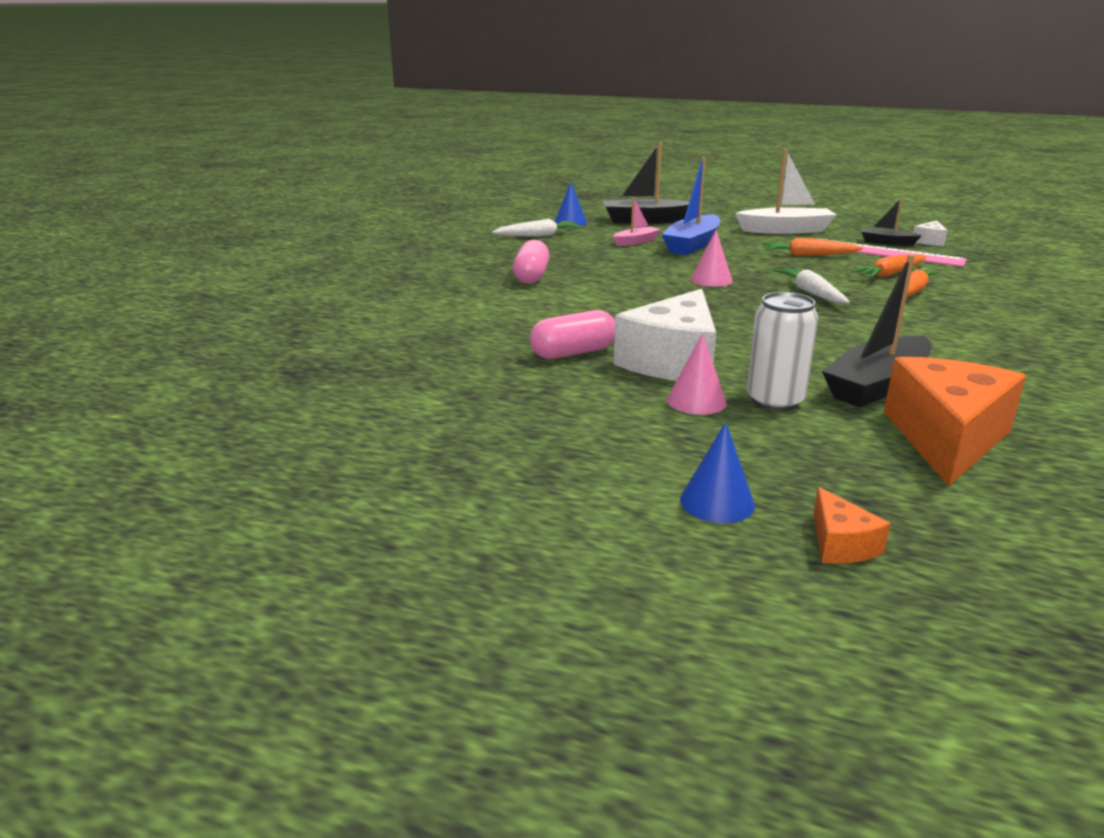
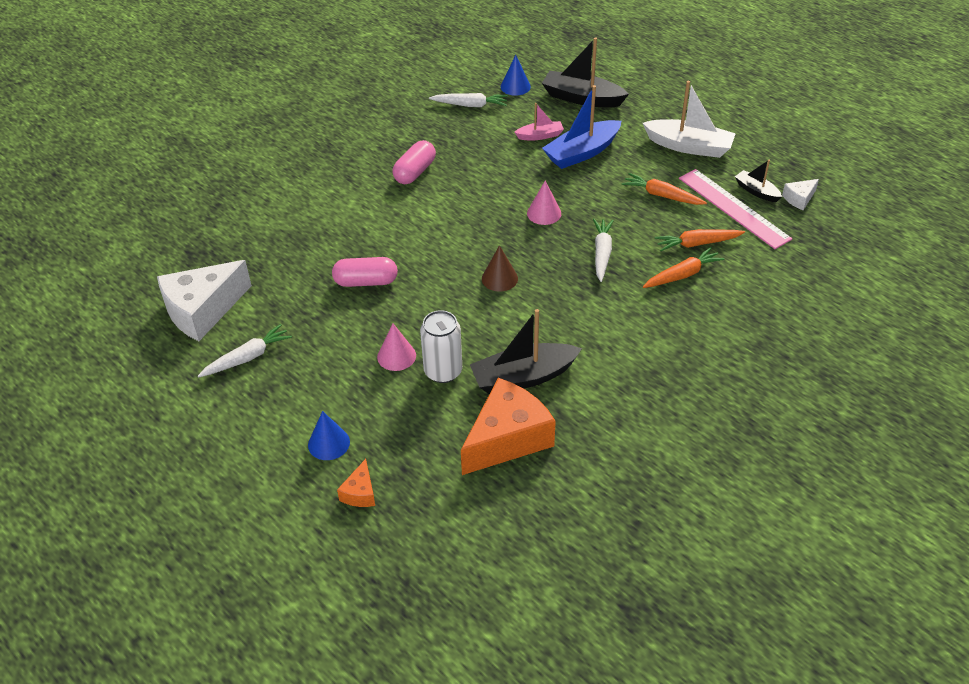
camera: 25 degrees right, 20 degrees up
white cheese [614,289,716,381] -> white cheese moved to [157,260,252,341]
none -> white carrot [198,324,292,377]
none -> brown cone [482,245,518,292]

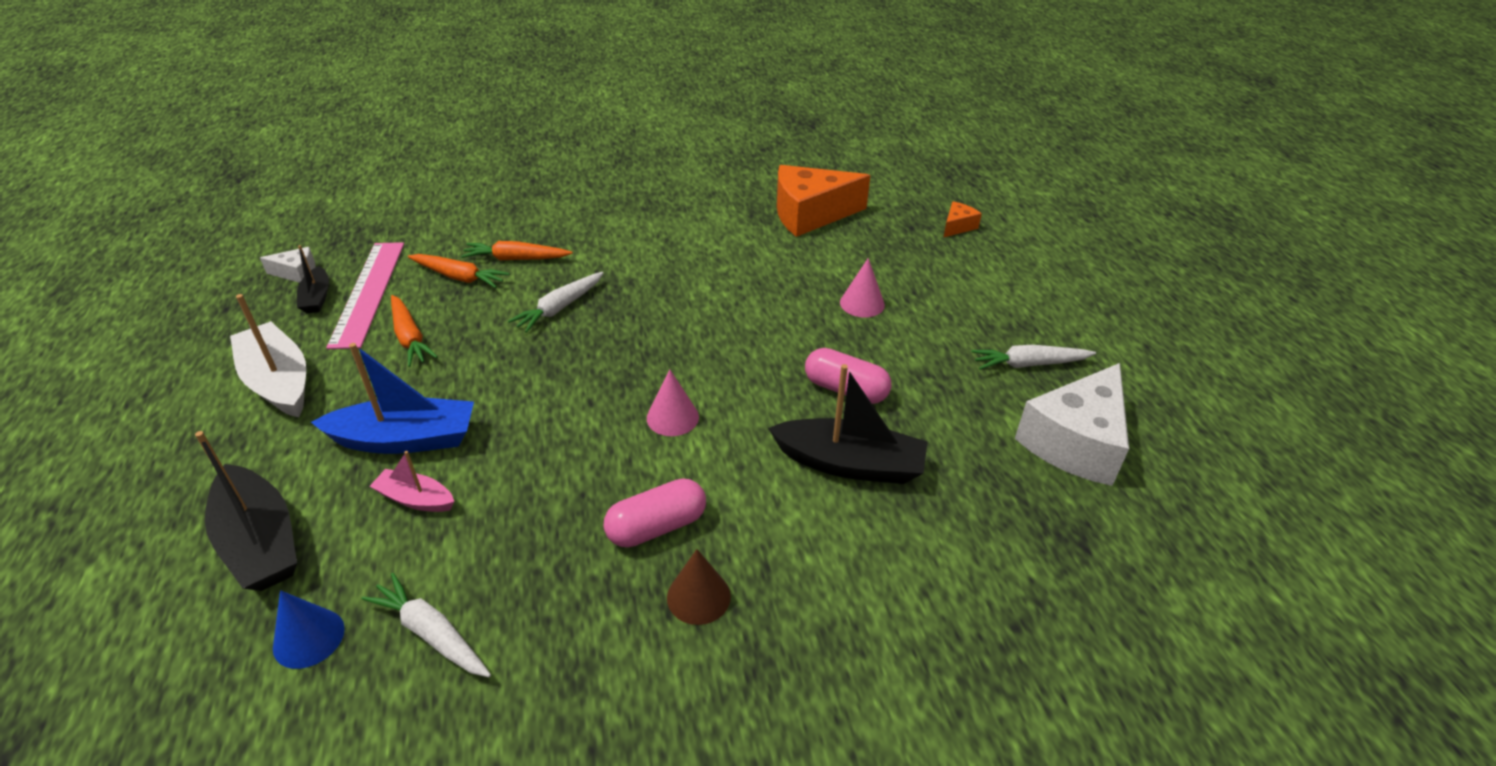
camera: 150 degrees left, 5 degrees down
white cheese [157,260,252,341] -> white cheese turned 135 degrees clockwise [1015,363,1129,486]
blue cone [308,411,350,460] -> none
white can [420,310,462,383] -> none
black boat [470,309,582,394] -> black boat moved to [768,364,928,484]
brown cone [482,245,518,292] -> brown cone moved to [667,549,731,625]
pink cone [527,180,561,225] -> pink cone moved to [647,370,699,436]

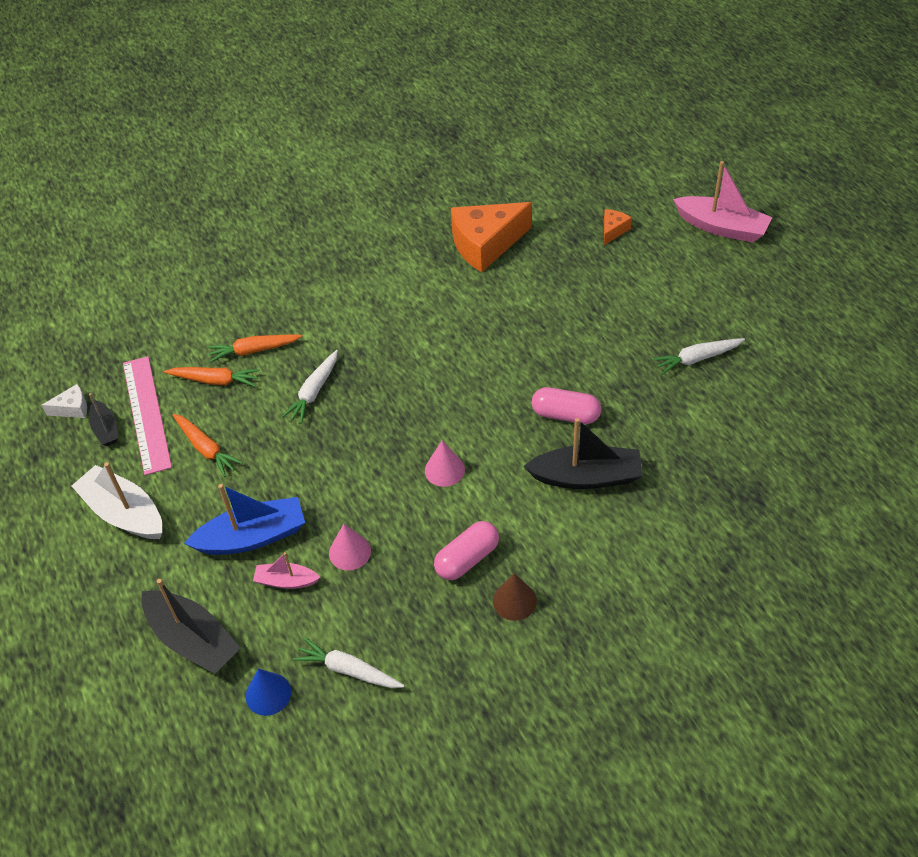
camera: 10 degrees left, 10 degrees up
pink cone [840,258,885,317] -> pink cone moved to [329,524,371,571]
white cheese [1015,363,1129,486] -> none
none -> pink boat [673,161,772,242]

